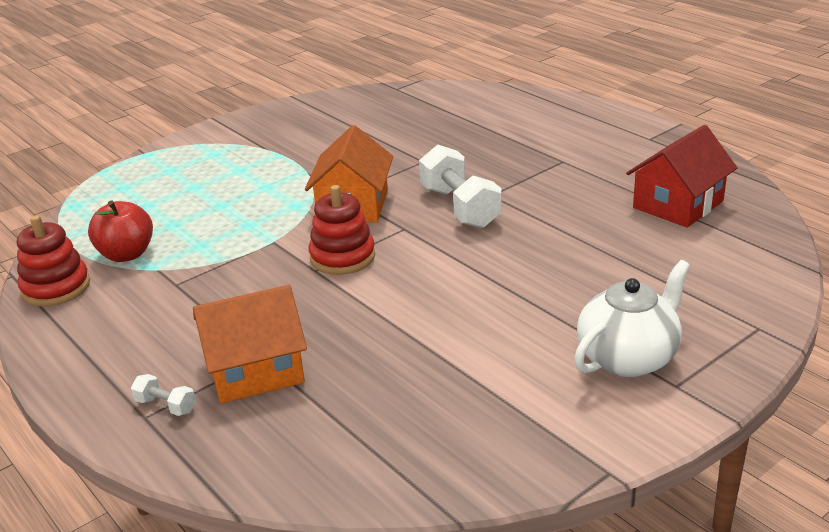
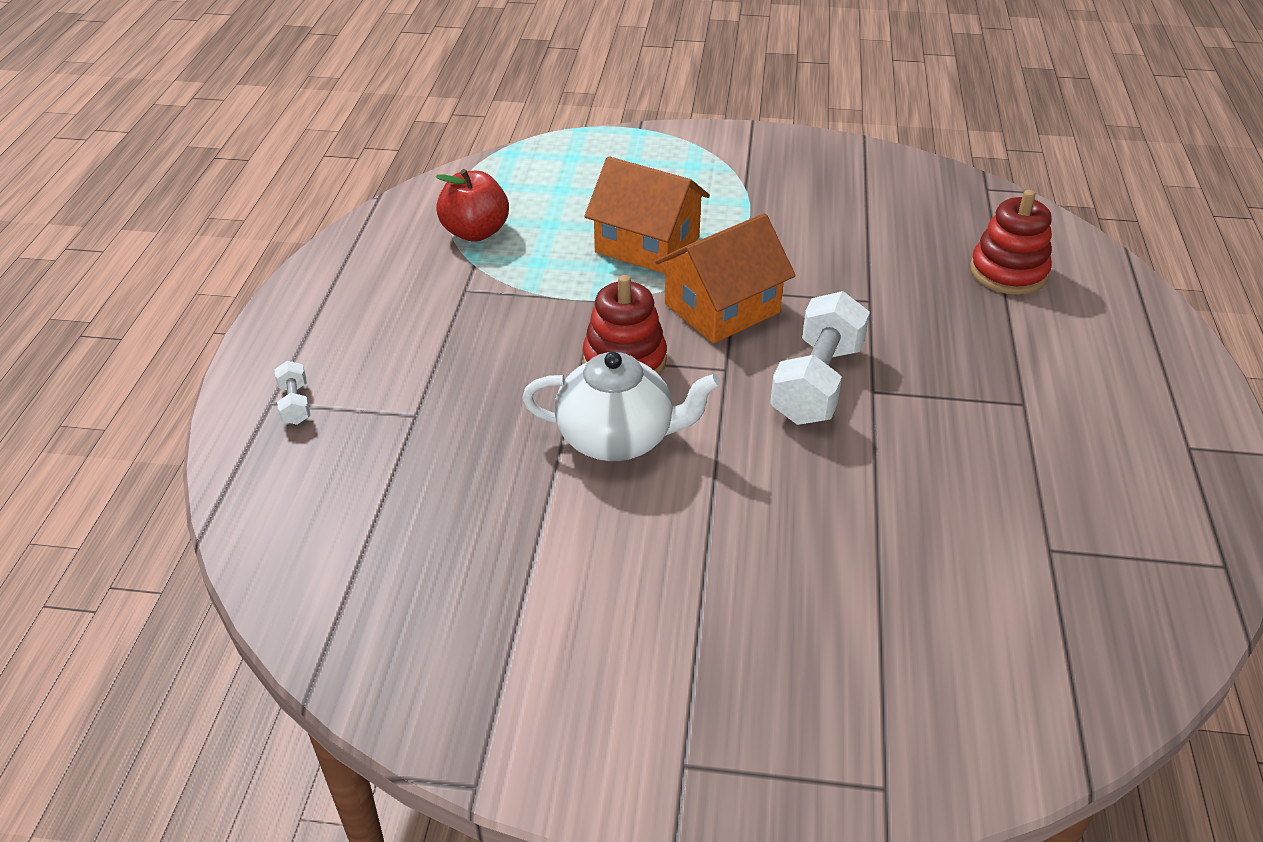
camera: 45 degrees right, 10 degrees up
red stacking toy [17,215,90,307] -> red stacking toy moved to [970,190,1052,295]
orange house [193,285,307,403] -> orange house moved to [584,156,710,274]
white teapot [574,260,690,377] -> white teapot moved to [522,352,720,461]
red house [626,125,737,227] -> none

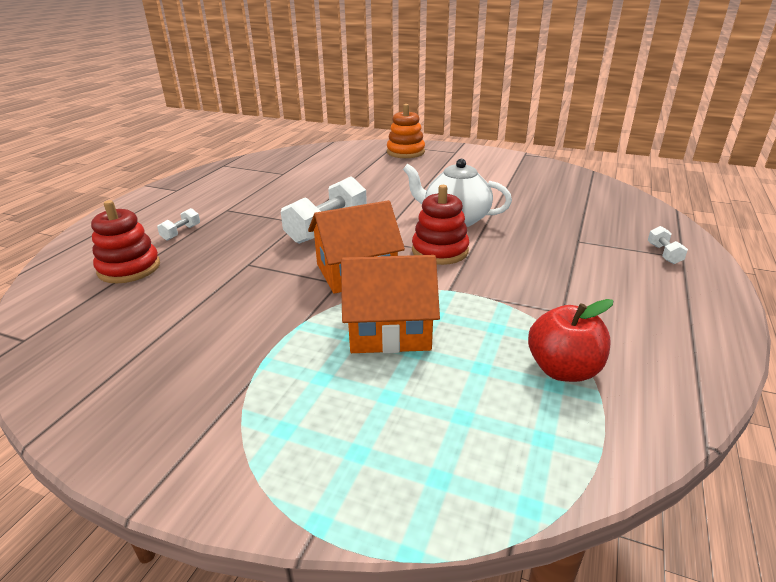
camera: 165 degrees left, 10 degrees down
orange house [584,156,710,274] -> orange house turned 45 degrees counterclockwise [341,255,440,353]
none -> white dumbbell [157,208,200,241]
none -> orange stacking toy [387,104,425,158]

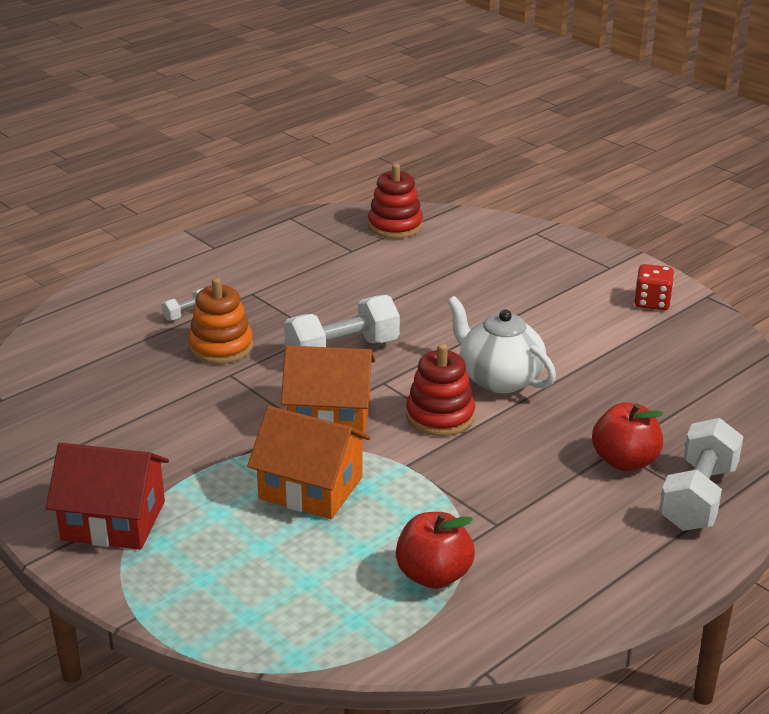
camera: 25 degrees right, 0 degrees up
red stacking toy [91,200,160,283] -> red stacking toy moved to [368,164,423,239]
orange stacking toy [387,104,425,158] -> orange stacking toy moved to [188,278,253,364]
white dumbbell [648,226,688,264] -> white dumbbell [659,418,744,531], size x2.19
none -> red house [46,443,169,550]
none -> red apple [592,402,663,471]
none -> red dice [635,264,674,310]

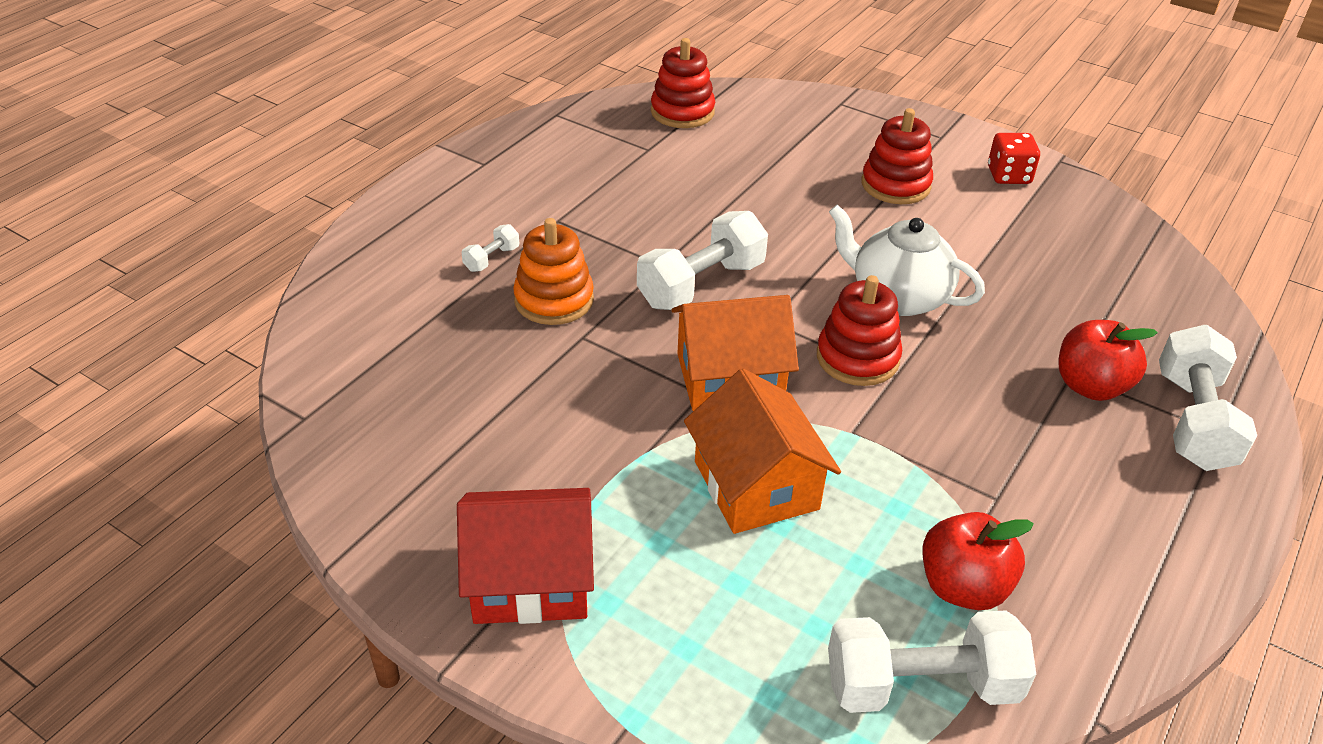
camera: 15 degrees left, 10 degrees up
orange house [247,406,371,519] -> orange house turned 60 degrees clockwise [684,369,841,534]
none -> white dumbbell [828,611,1036,713]
none -> red stacking toy [862,108,933,204]

